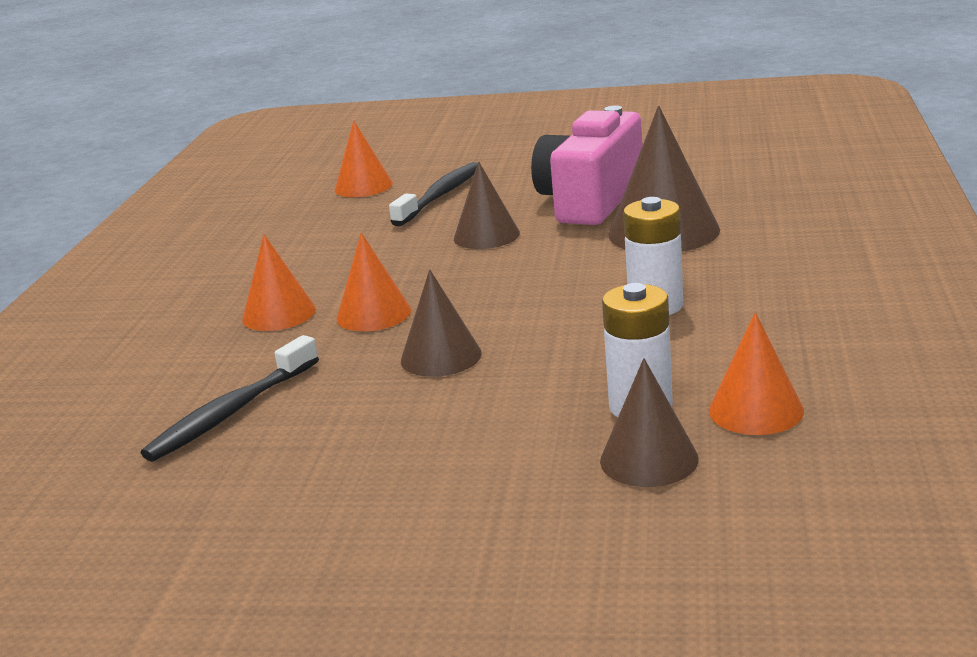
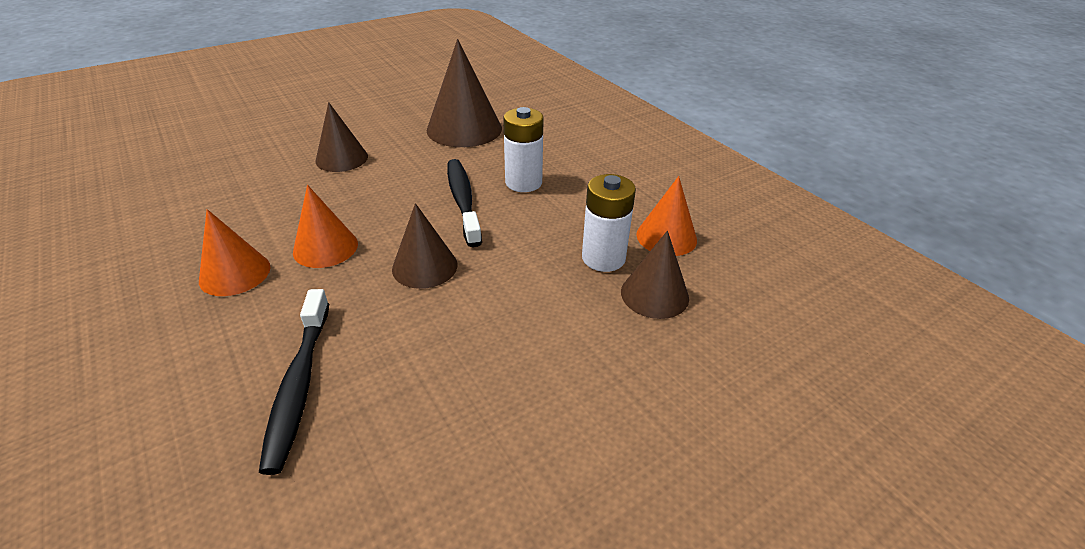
camera: 45 degrees left, 15 degrees up
orange cone [335,120,393,197] -> none
black toothbrush [389,162,478,226] -> black toothbrush moved to [447,159,482,247]
pink camera [531,106,642,225] -> none

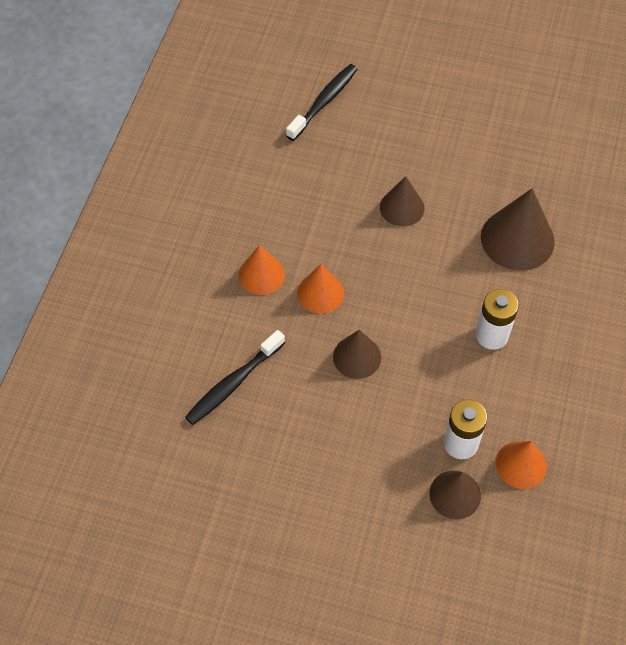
camera: 50 degrees right, 20 degrees up
black toothbrush [447,159,482,247] -> black toothbrush moved to [286,64,358,141]

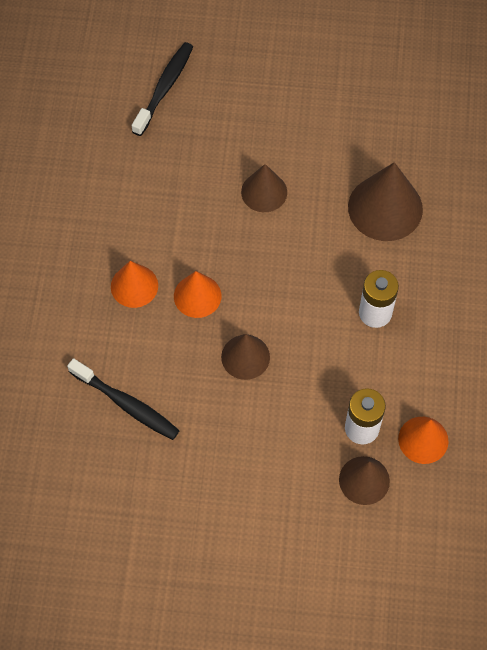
camera: 10 degrees left, 5 degrees up
black toothbrush [185,330,285,425] -> black toothbrush turned 90 degrees counterclockwise [67,358,180,440]

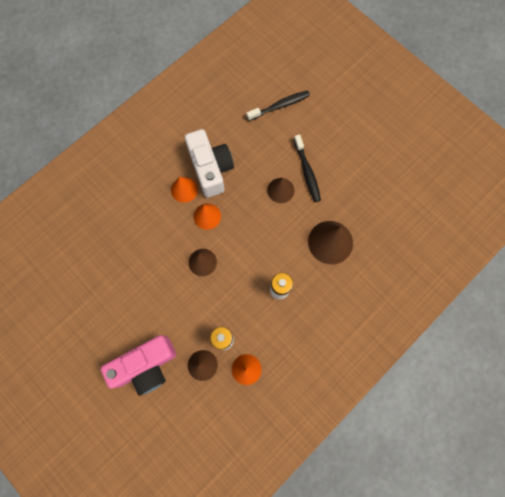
camera: 40 degrees right, 10 degrees up
black toothbrush [67,358,180,440] -> black toothbrush moved to [294,134,321,202]
none -> pink camera [101,335,176,396]
none -> white camera [185,129,234,198]

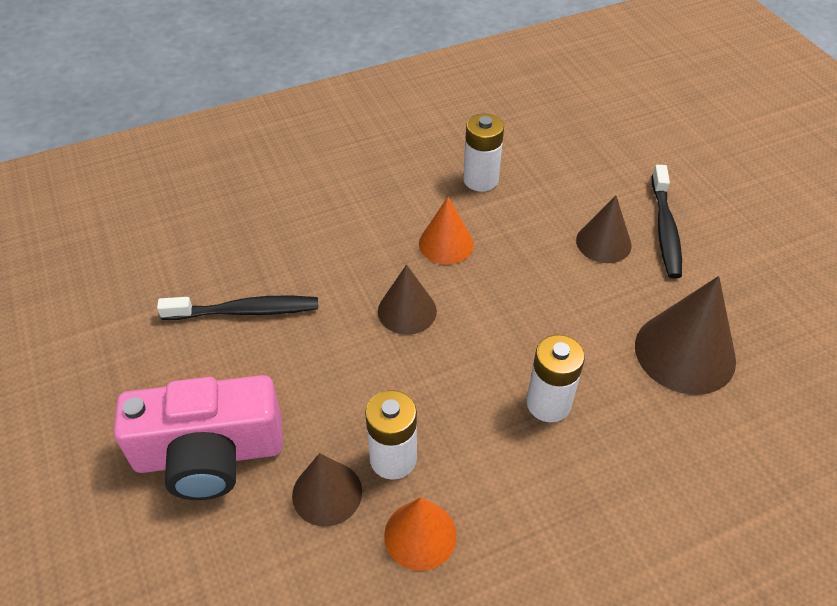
camera: 20 degrees right, 25 degrees down
orange cone [171,177,198,203] -> none
white camera [185,129,234,198] -> white battery [463,114,504,192]
black toothbrush [246,90,310,121] -> black toothbrush moved to [157,296,318,320]

